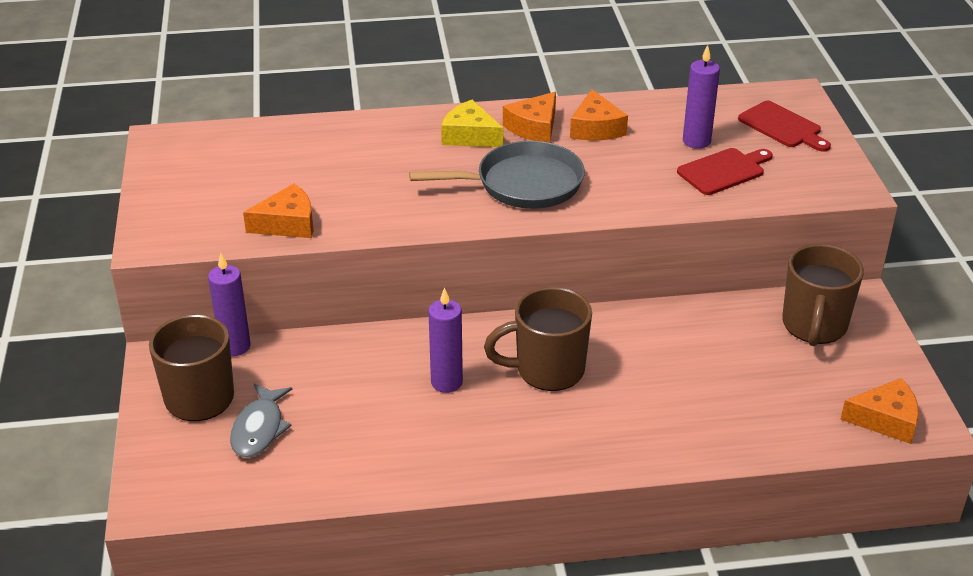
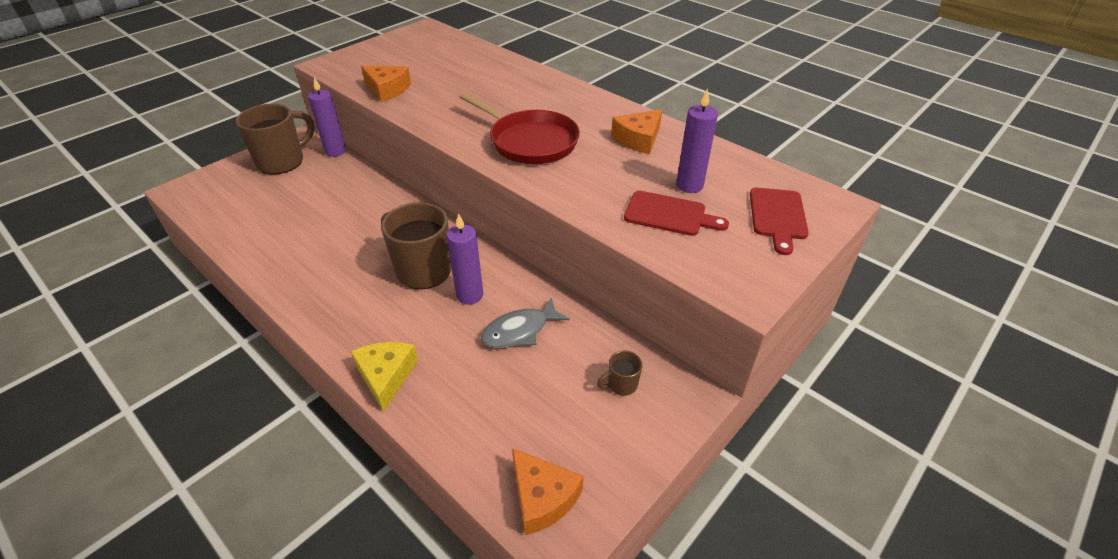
camera: 50 degrees right, 5 degrees up
grey fish [230,383,292,458] -> grey fish moved to [481,297,570,348]
grey pan [409,141,585,209] -> red pan [460,92,580,164]
purple candle [428,287,463,393] -> purple candle moved to [447,213,483,304]
yellow cheese [441,99,503,147] -> yellow cheese moved to [350,342,418,412]
orange cheese [503,92,556,143] -> none
brown mug [782,244,864,346] -> brown mug [597,351,643,396], size x0.44

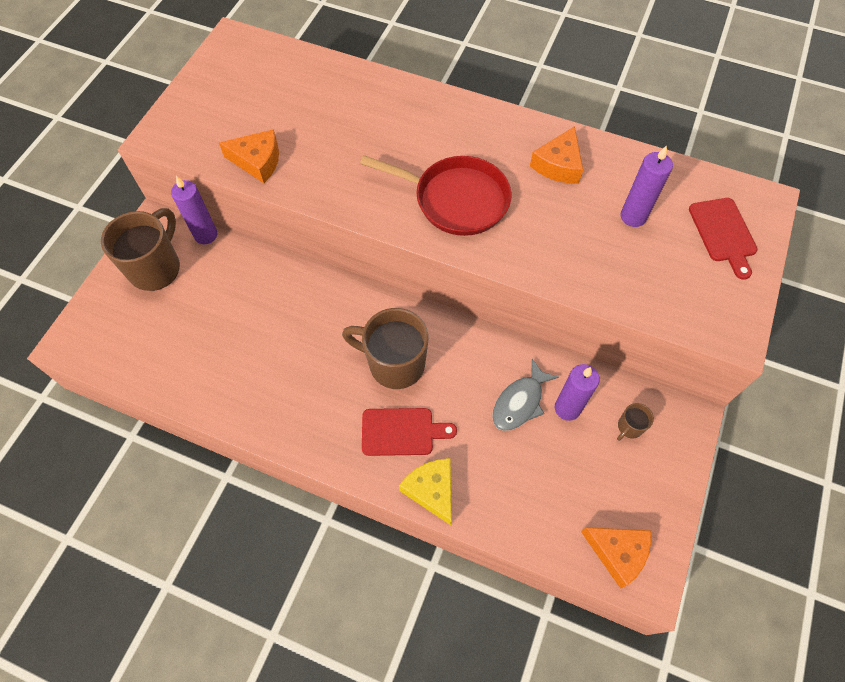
camera: 20 degrees left, 20 degrees up
purple candle [447,213,483,304] -> purple candle moved to [555,364,600,421]
red cutting board [624,191,729,236] -> red cutting board moved to [362,408,457,456]

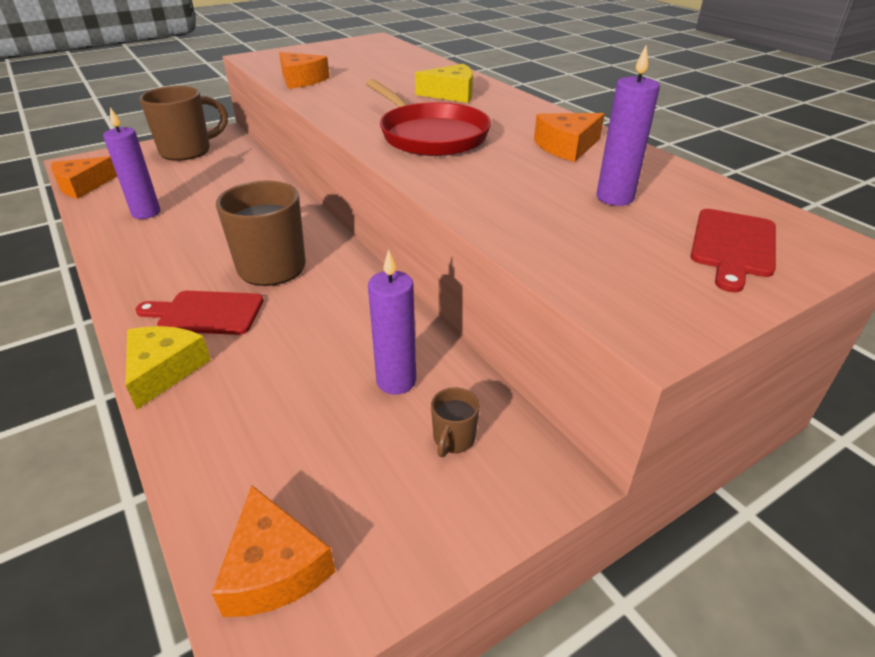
camera: 35 degrees right, 25 degrees down
purple candle [171,176,217,244] -> purple candle moved to [103,107,160,219]
red cutting board [362,408,457,456] -> red cutting board turned 150 degrees clockwise [135,291,264,335]
grey fish [492,359,559,431] -> none
brown mug [617,403,654,441] -> brown mug turned 60 degrees counterclockwise [431,388,480,457]
none -> orange cheese [51,156,117,199]
none -> yellow cheese [415,64,473,103]

